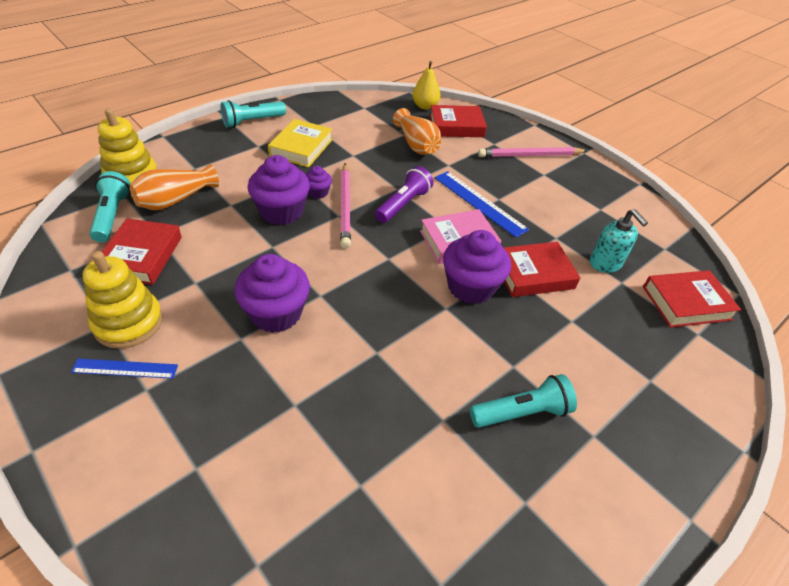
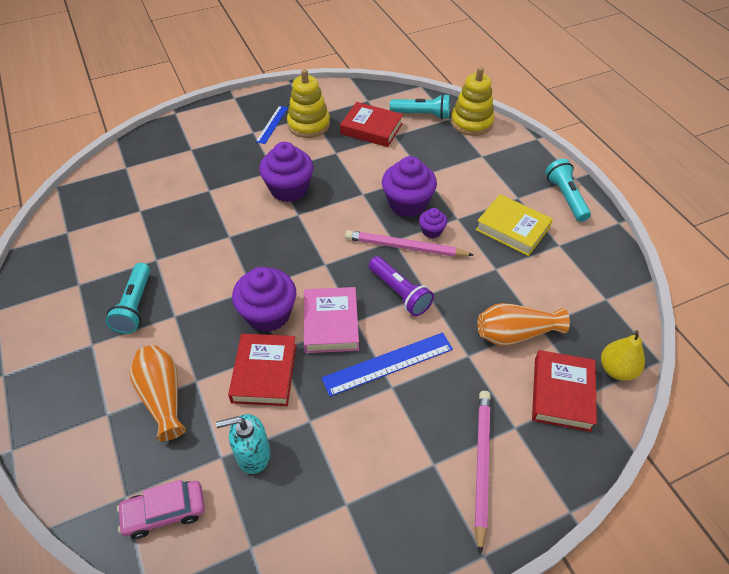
camera: 110 degrees right, 5 degrees up
orange vase [129,164,219,210] -> orange vase moved to [129,345,186,441]
red book [643,270,741,328] -> pink car [117,480,205,539]

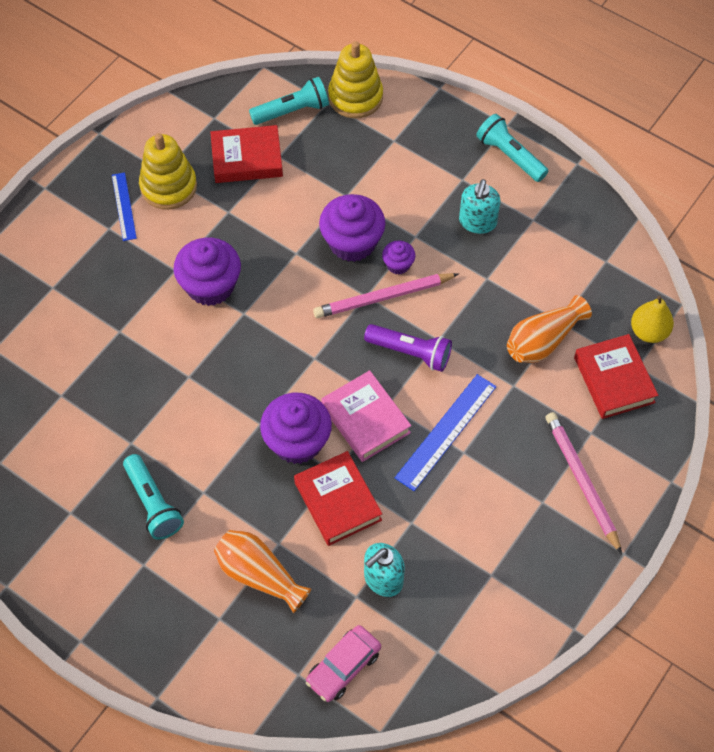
camera: 30 degrees left, 10 degrees up
yellow book [476,194,553,256] -> turquoise soap dispenser [459,179,501,234]

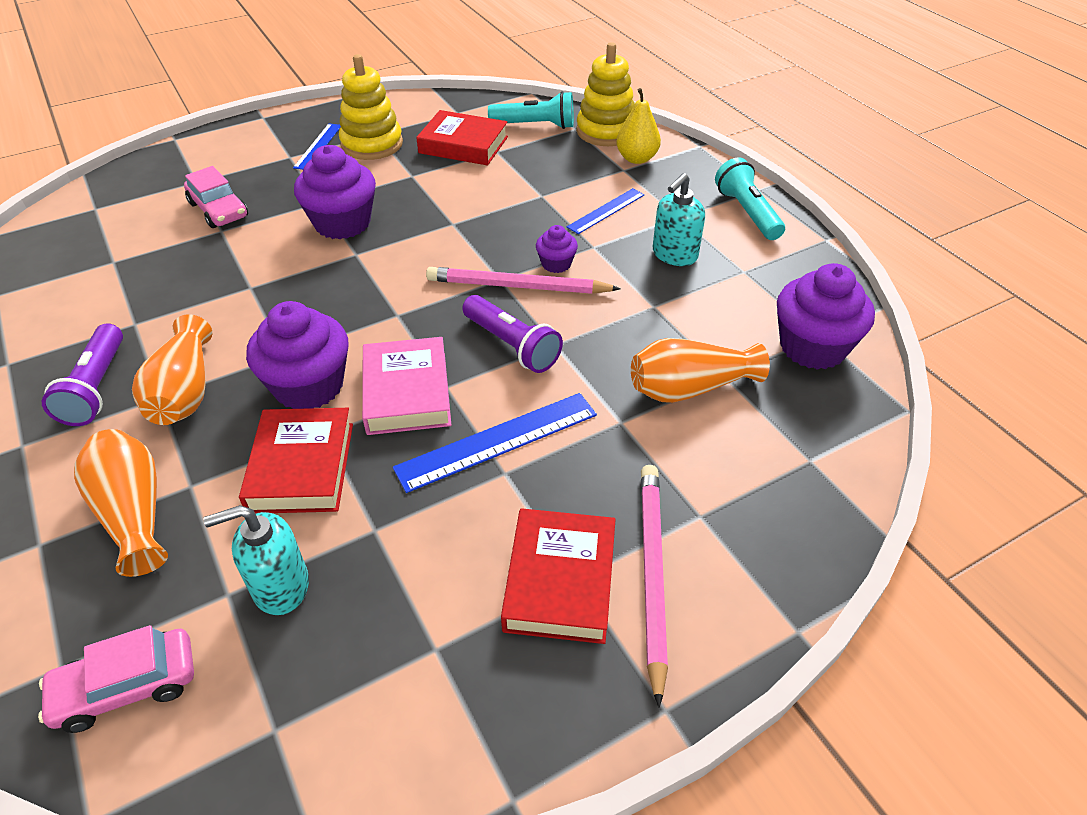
camera: 25 degrees right, 15 degrees down
turquoise flashlight [123,454,184,540] -> purple flashlight [42,323,123,426]
purple cupcake [319,194,385,262] -> purple cupcake moved to [777,263,875,370]
red book [574,334,658,419] -> red book moved to [501,508,616,644]
yellow pear [631,296,674,343] -> yellow pear moved to [616,88,661,164]
none -> orange vase [132,314,212,425]
none -> pink car [184,166,248,228]
none -> blue ruler [567,188,645,234]

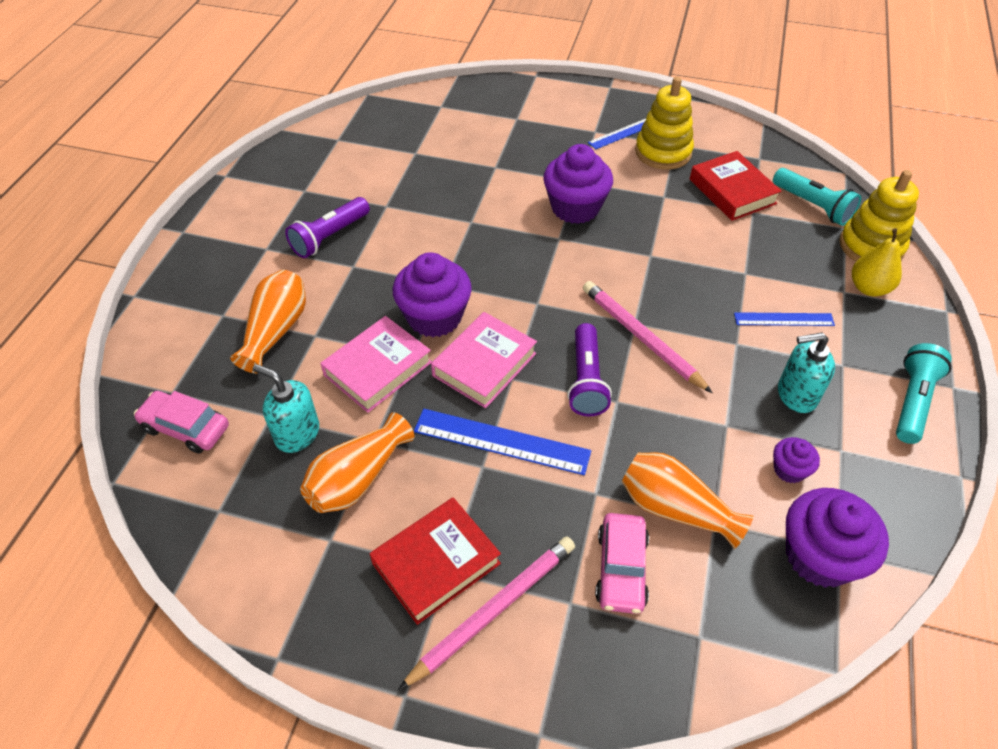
camera: 45 degrees right, 5 degrees up
orange vase [132,314,212,425] -> orange vase moved to [300,412,414,513]
pink car [184,166,248,228] -> pink car moved to [595,513,649,614]
red book [239,408,353,514] -> pink book [320,316,432,413]
purple cupcake [536,225,578,273] -> purple cupcake moved to [773,437,820,483]

